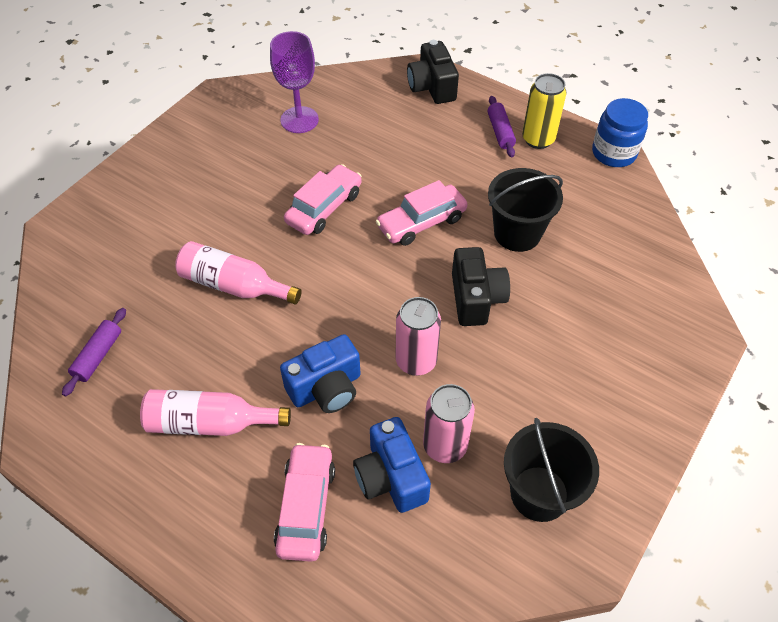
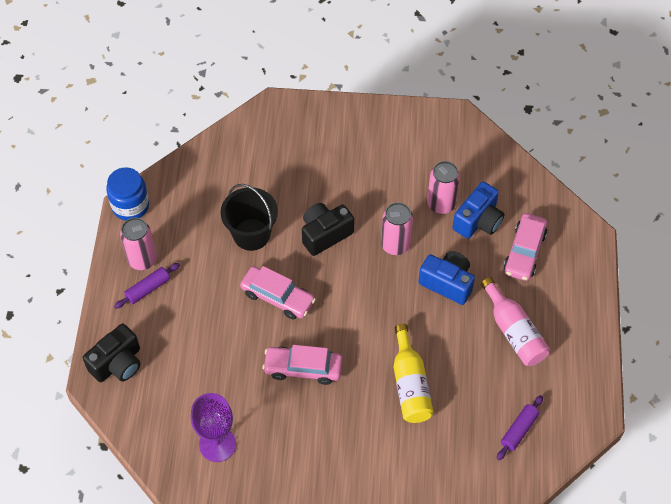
camera: 120 degrees left, 5 degrees up
purple rolling pin [62,308,126,396] -> purple rolling pin turned 45 degrees counterclockwise [497,395,543,460]
pink bottle [175,241,302,304] -> yellow bottle [394,324,434,423]
pink car [274,443,335,562] -> pink car turned 45 degrees counterclockwise [504,213,547,281]
black bucket [504,418,599,522] -> none
yellow can [522,73,566,149] -> pink can [120,218,157,270]

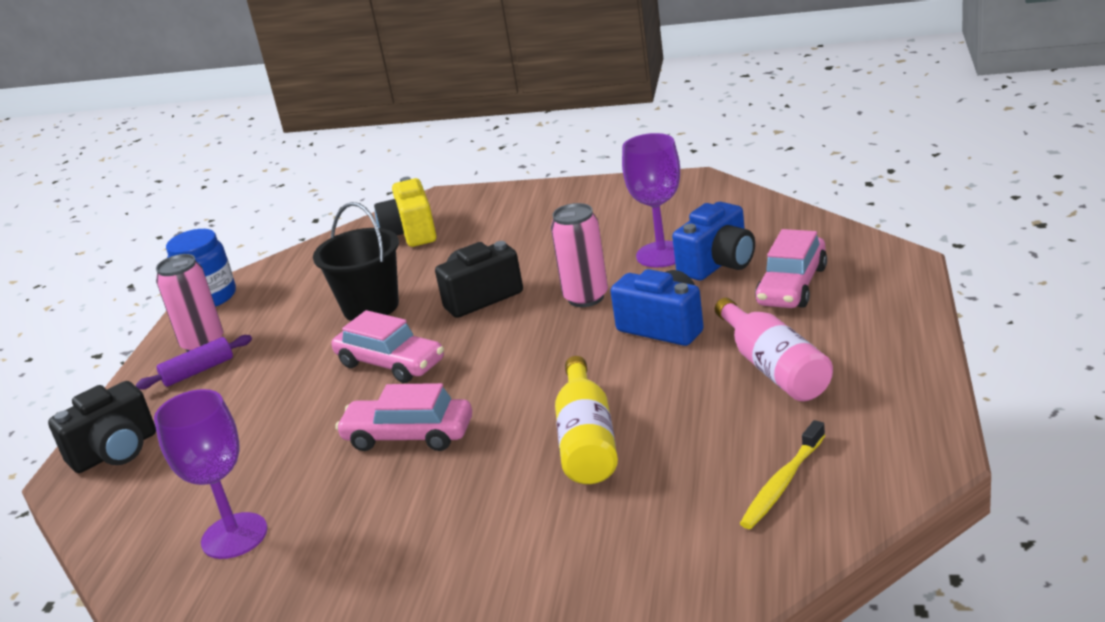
camera: 10 degrees right, 30 degrees down
pink can [427,161,460,214] -> purple goblet [622,133,680,268]
purple rolling pin [497,395,543,460] -> yellow toothbrush [740,420,826,529]
none -> yellow camera [374,177,437,247]

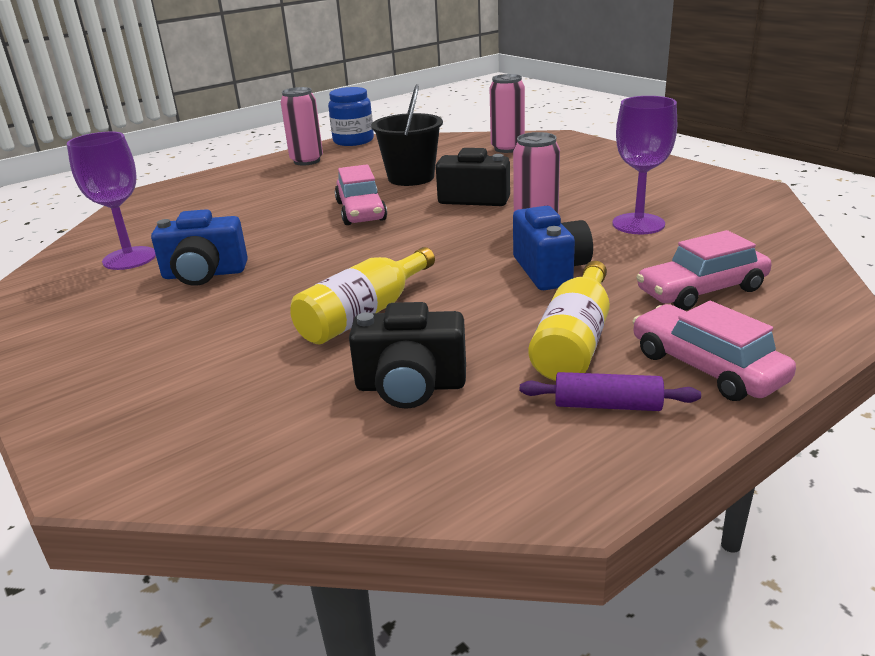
camera: 40 degrees right, 0 degrees up
black camera [48,381,156,473] -> black camera moved to [349,302,466,409]
purple rolling pin [136,335,252,389] -> purple rolling pin moved to [520,372,701,411]
pink car [335,383,472,451] -> pink car moved to [633,301,796,401]
yellow camera [374,177,437,247] -> pink can [490,74,525,153]
blue camera [672,202,755,281] -> blue camera moved to [151,209,248,286]
pink bottle [715,298,833,401] -> yellow bottle [528,261,610,381]
yellow toothbrush [740,420,826,529] -> none

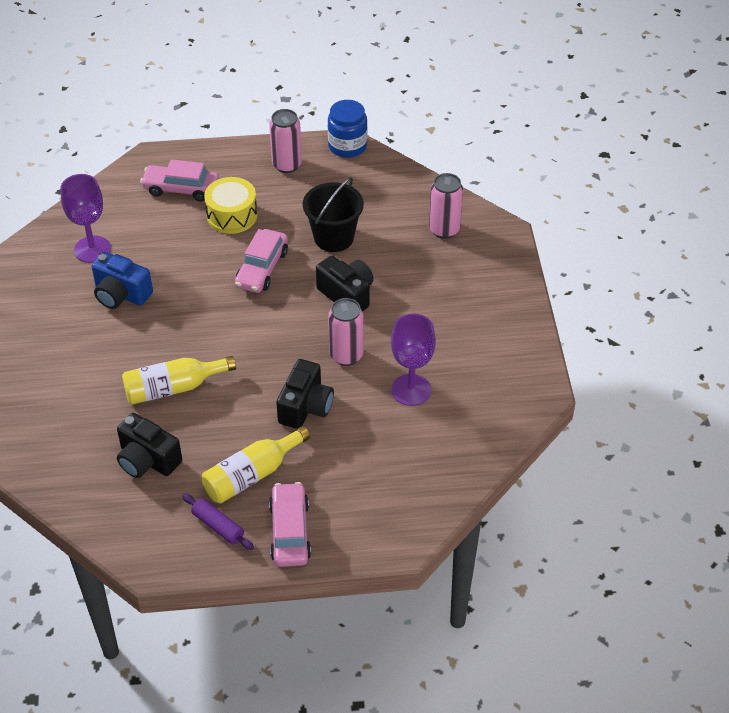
camera: 30 degrees right, 20 degrees up
blue camera [513,206,593,290] -> black camera [276,359,334,429]
pink car [636,230,772,310] -> pink car moved to [140,159,219,202]
none -> yellow drum [204,177,257,234]

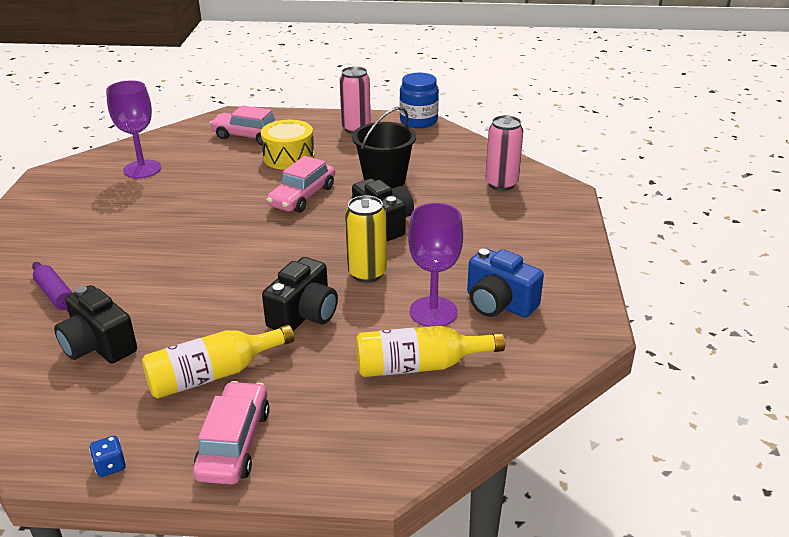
camera: 10 degrees right, 15 degrees down
blue camera [91,252,153,309] -> blue camera moved to [467,248,544,318]
yellow bottle [122,356,236,404] -> yellow bottle moved to [356,326,505,377]
purple rolling pin [182,493,254,550] -> purple rolling pin moved to [32,262,73,313]
pink can [328,298,363,366] -> yellow can [345,195,387,283]
none -> blue dice [89,436,126,477]

